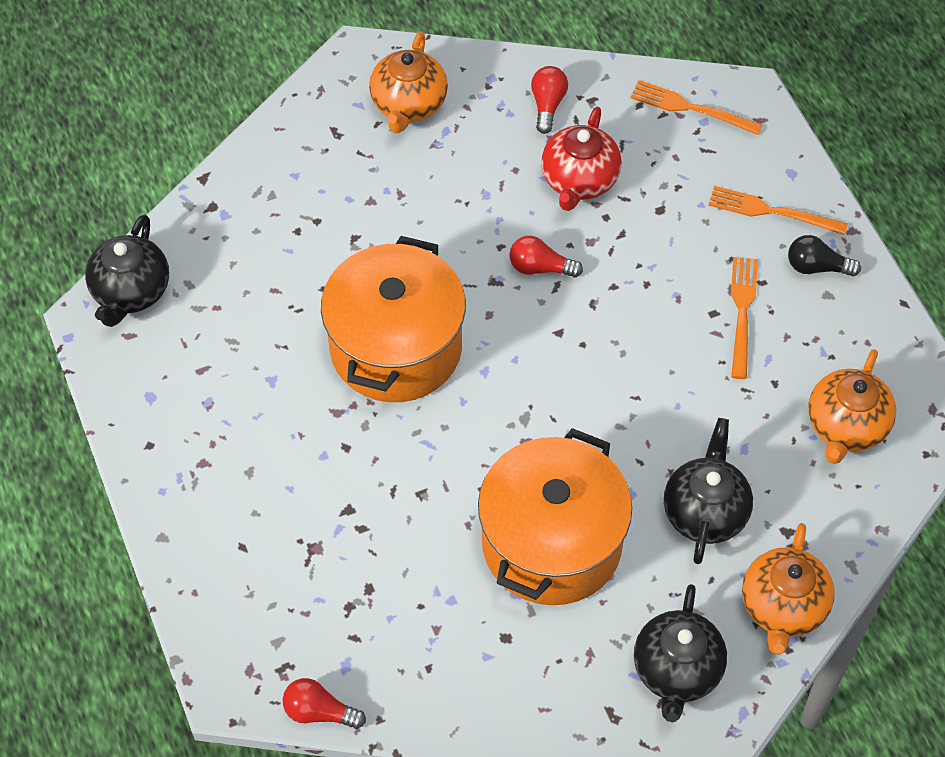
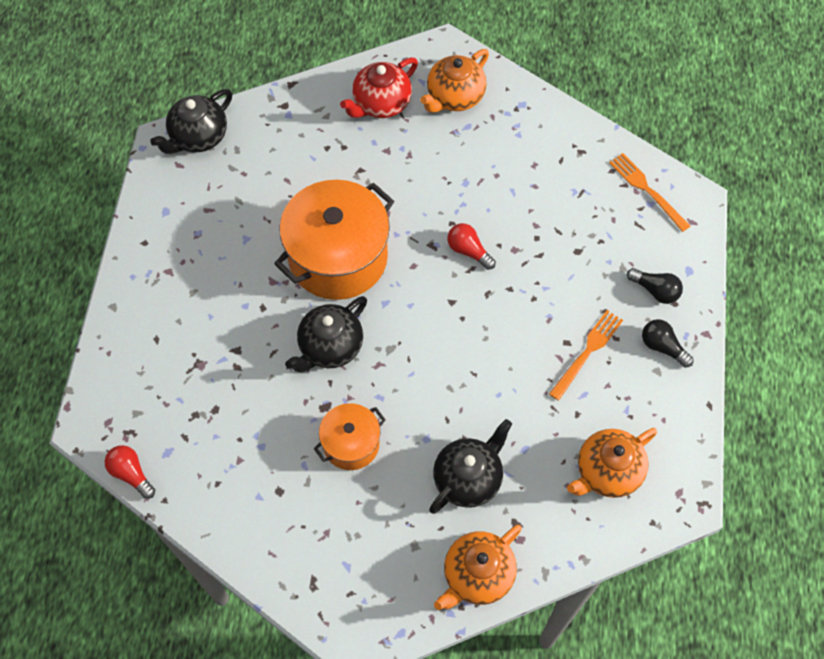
camera: 30 degrees right, 5 degrees up
orange pot [478,428,632,605] -> orange pot [314,403,386,470], size x0.53
red light bulb [531,66,568,134] -> none
red teapot [541,107,622,211] -> red teapot moved to [340,58,418,118]
black teapot [634,584,727,722] -> black teapot moved to [285,296,367,372]
orange fork [708,186,848,235] -> black light bulb [627,268,683,304]

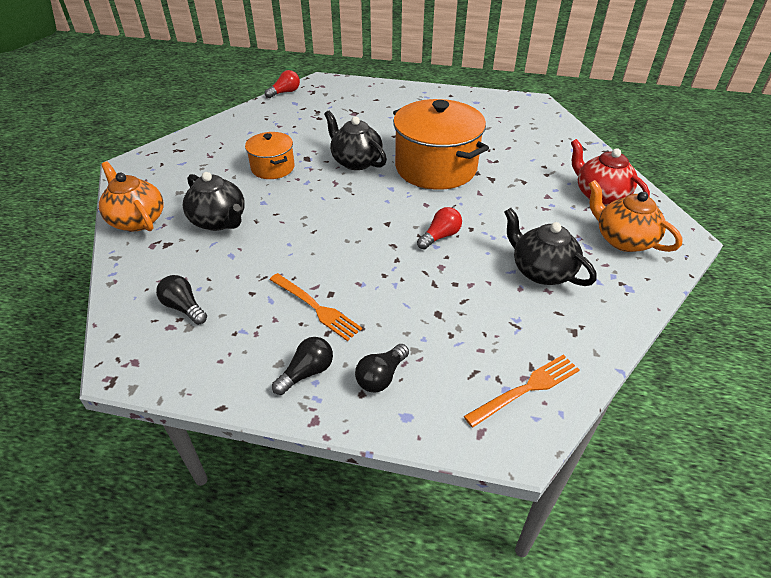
camera: 95 degrees right, 20 degrees down
black teapot [150,89,232,154] -> black teapot moved to [504,208,597,286]
orange teapot [567,428,657,498] -> black light bulb [156,275,207,325]

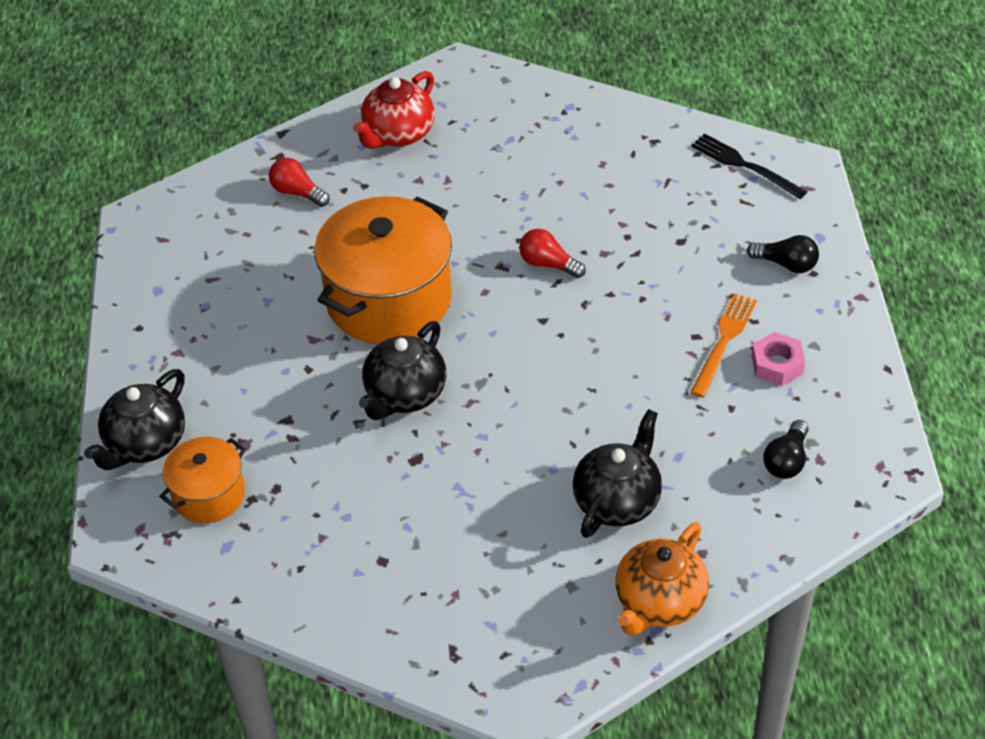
camera: 105 degrees left, 5 degrees up
orange pot [245,132,295,179] -> orange pot moved to [159,437,246,523]
red light bulb [265,70,300,98] -> red light bulb moved to [269,158,329,207]
black light bulb [272,337,333,395] -> none
orange fork [464,355,579,427] -> black fork [691,133,807,199]
black teapot [504,208,597,286] -> black teapot moved to [84,369,185,470]
orange teapot [589,180,683,252] -> none
none -> pink nut [751,332,805,386]

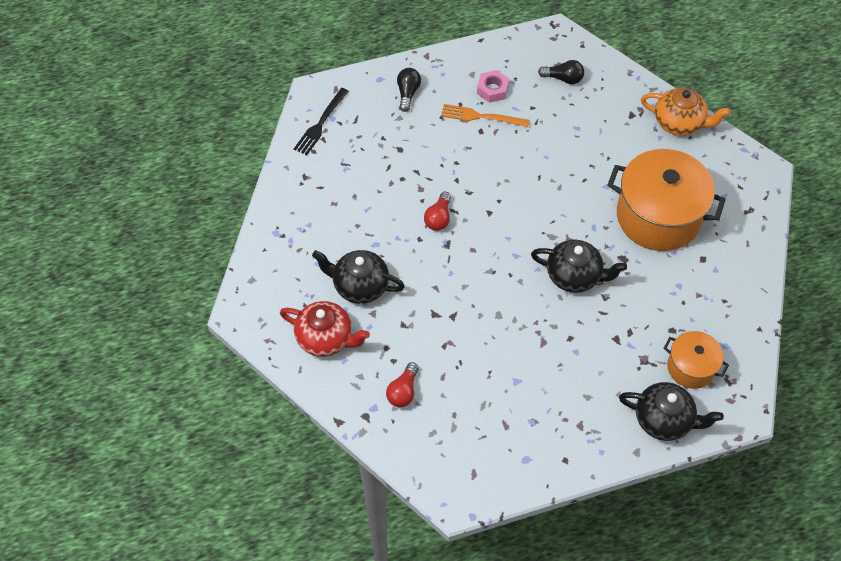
camera: 105 degrees left, 10 degrees up
orange pot [314,196,452,344] -> orange pot moved to [607,149,726,251]
black teapot [572,409,662,538] -> black teapot moved to [312,250,405,304]

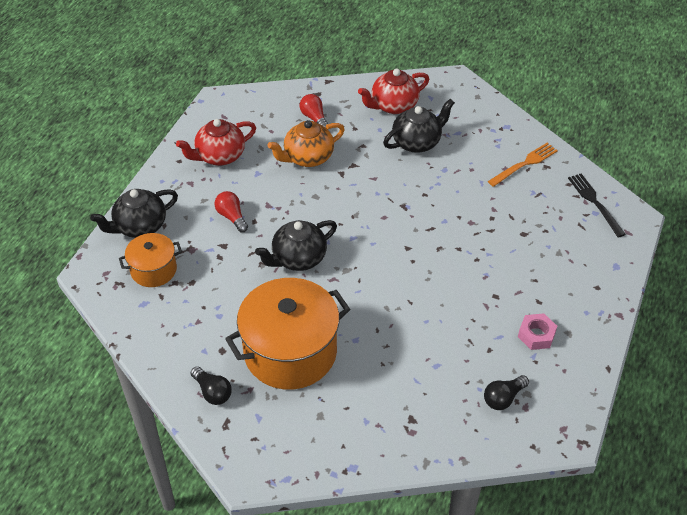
camera: 130 degrees right, 10 degrees down
black light bulb [397,68,421,112] -> black light bulb moved to [191,366,232,405]
red light bulb [424,192,451,231] -> red light bulb moved to [214,191,248,232]
orange fork [441,104,530,127] -> orange fork moved to [488,143,558,187]
orange teapot [641,88,731,136] -> orange teapot moved to [268,120,345,167]
none -> red teapot [176,119,256,166]

